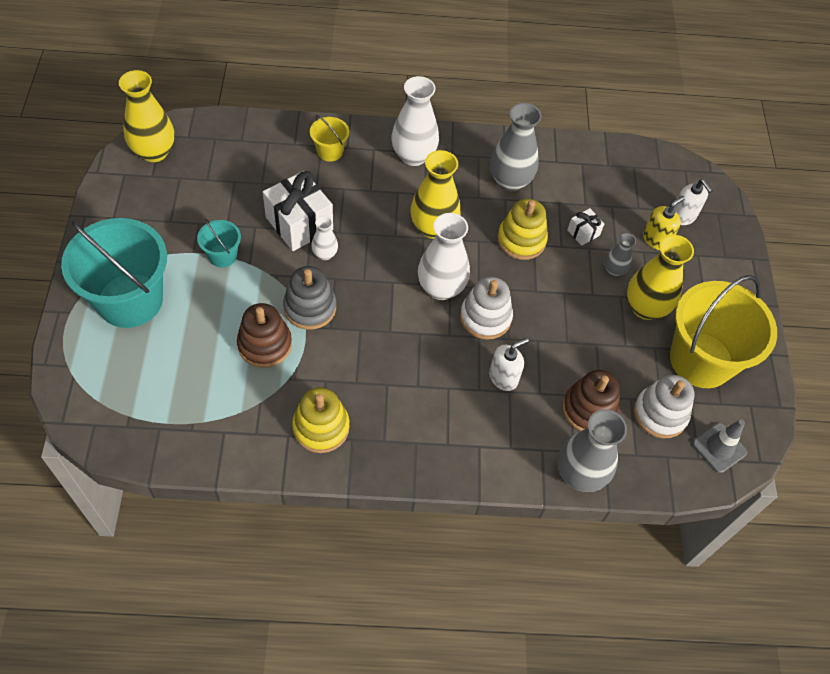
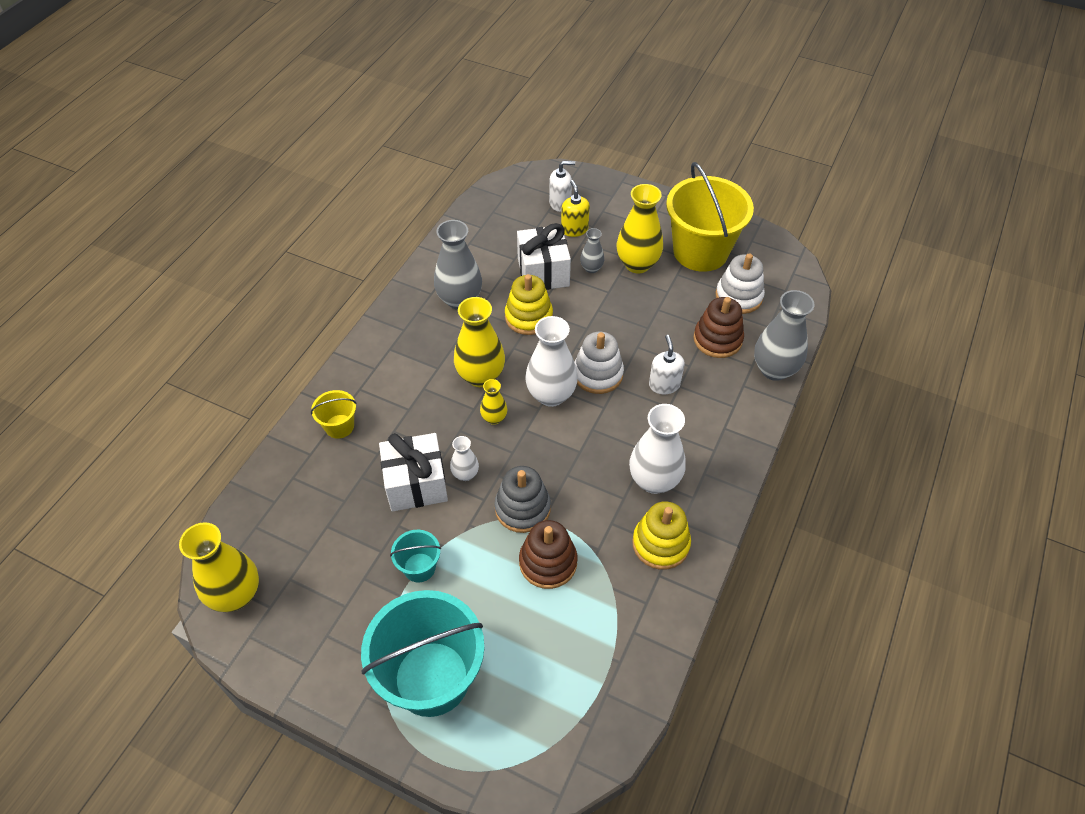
camera: 60 degrees left, 5 degrees down
white vase [391,76,439,166] -> white vase moved to [629,404,686,494]
white gift [567,208,604,246] -> white gift [517,223,571,290], size x2.06
grey traffic cone [693,419,747,473] -> none
none -> yellow vase [480,379,507,425]

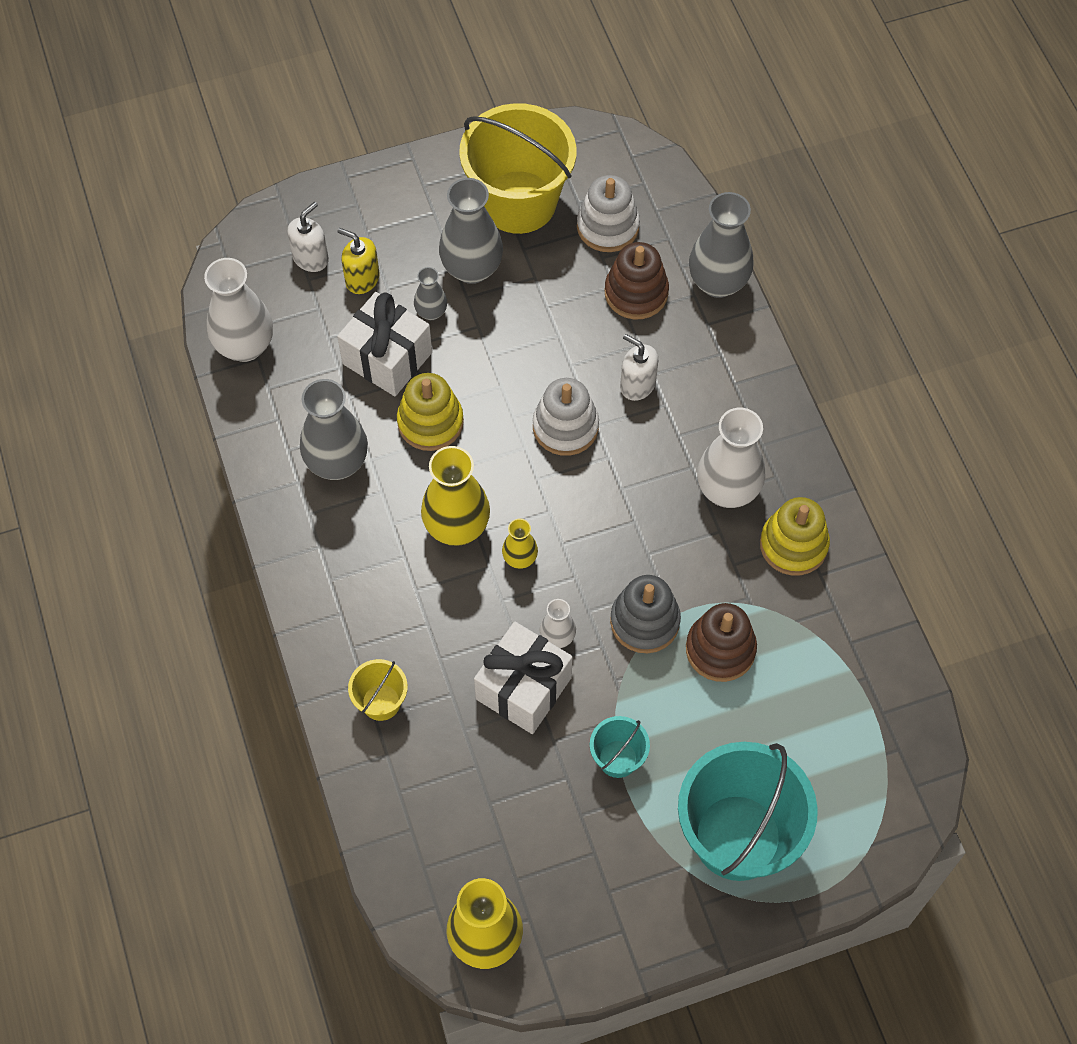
camera: 45 degrees left, 10 degrees up
white vase [525,316,578,407] -> white vase moved to [204,258,273,362]
yellow vase [617,184,663,273] -> grey vase [439,178,503,284]

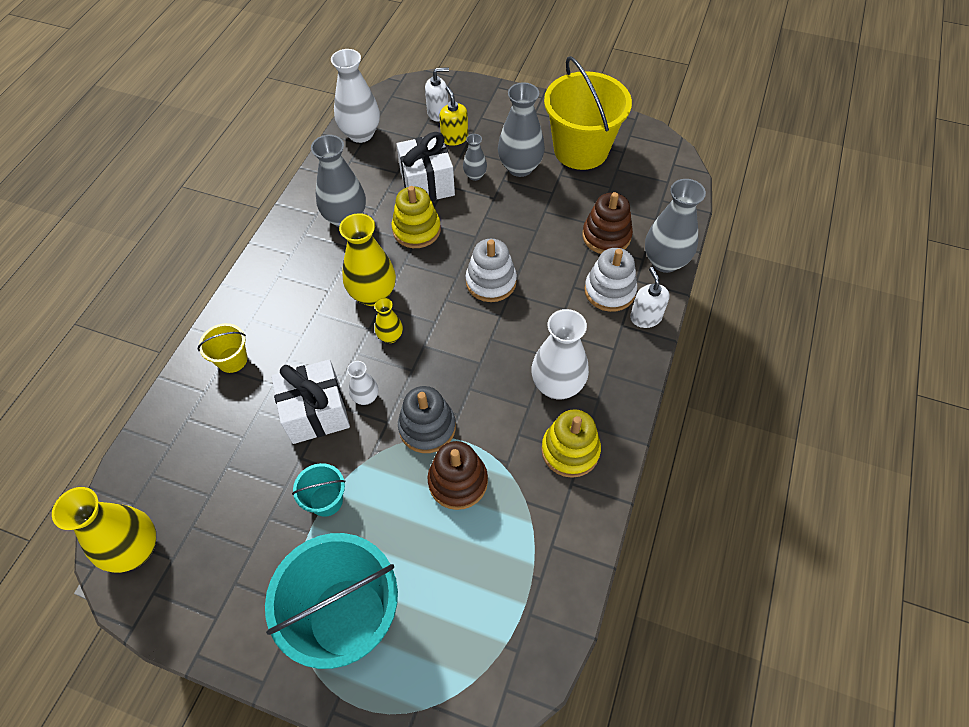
camera: 40 degrees right, 5 degrees down
white stacking toy [577,175,640,252] -> white stacking toy moved to [584,248,637,312]
white soap dispenser [620,334,658,401] -> white soap dispenser moved to [630,267,670,328]

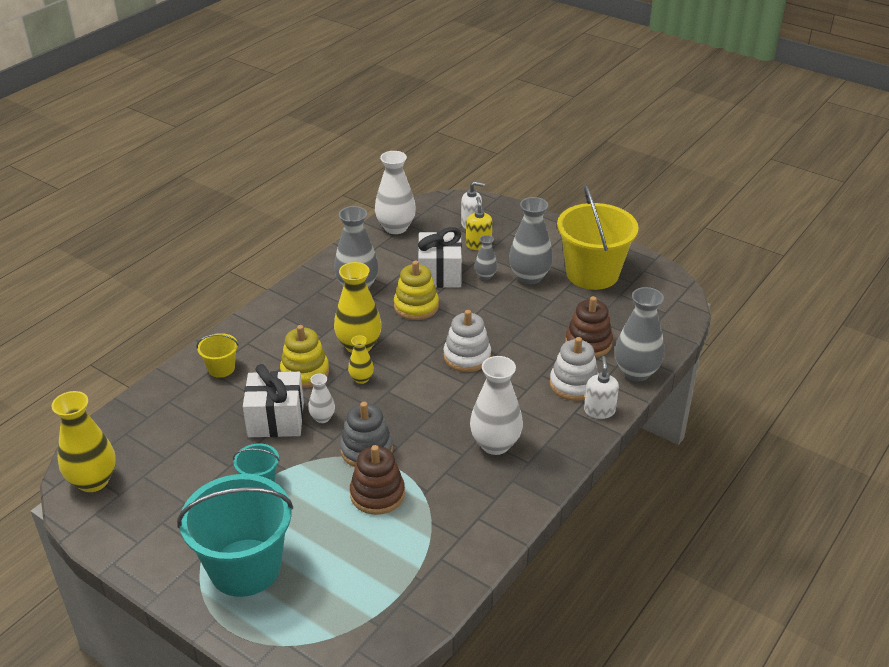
camera: 15 degrees right, 20 degrees down
yellow stacking toy [541,409,601,478] -> yellow stacking toy moved to [280,325,329,388]

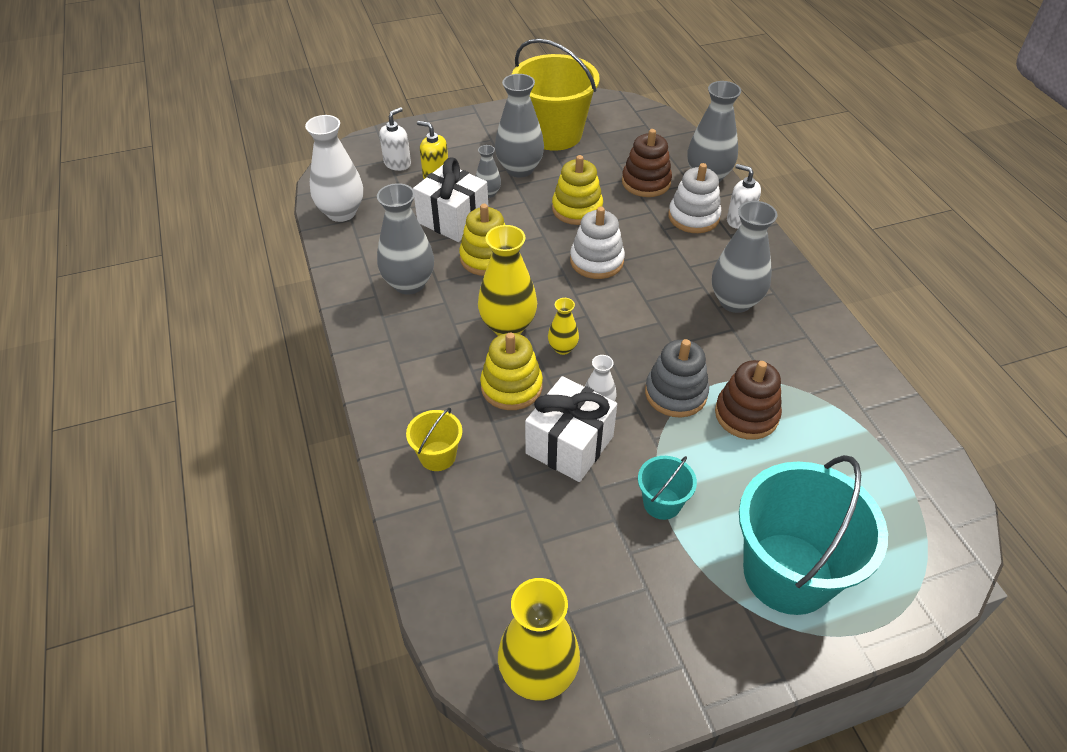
camera: 55 degrees left, 10 degrees up
white vase [470,356,523,455] -> grey vase [712,201,778,313]
none -> yellow stacking toy [552,155,603,225]

